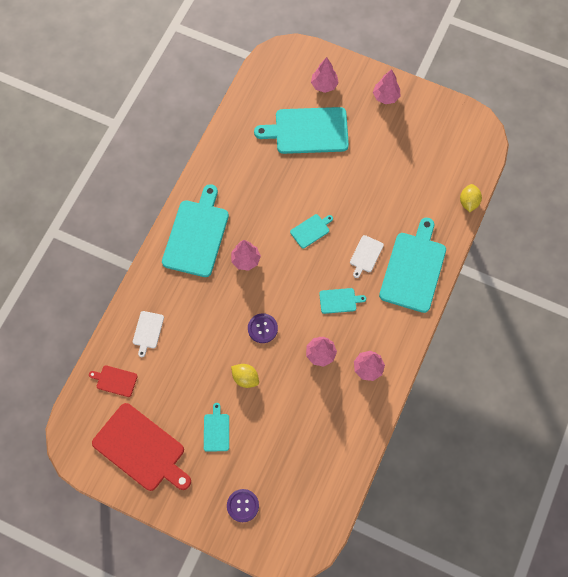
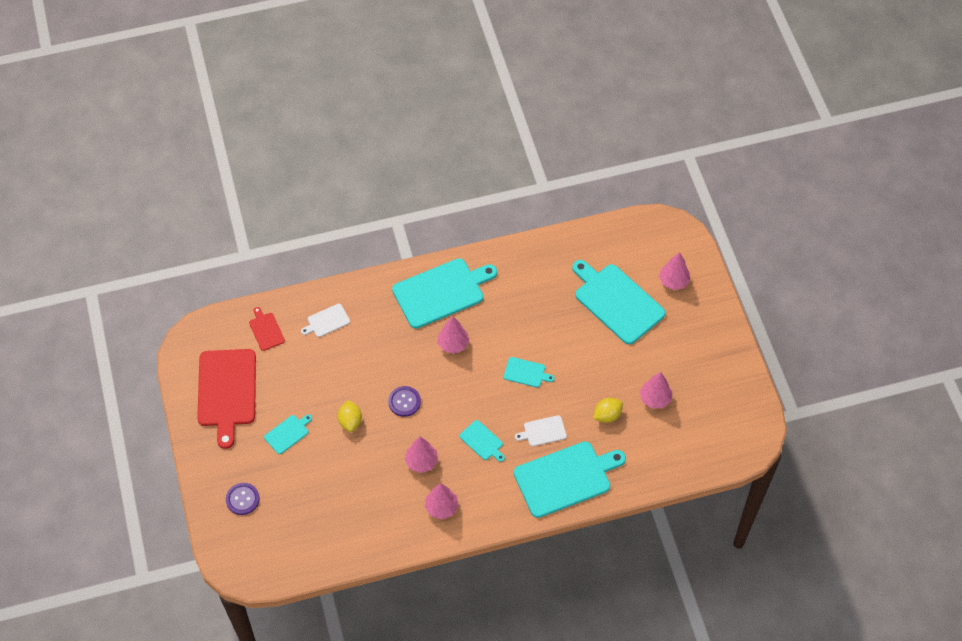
camera: 50 degrees right, 10 degrees down
pink tree [373,69,400,104] -> pink tree moved to [640,372,672,408]
yellow lemon [460,184,482,212] -> yellow lemon moved to [593,398,623,423]

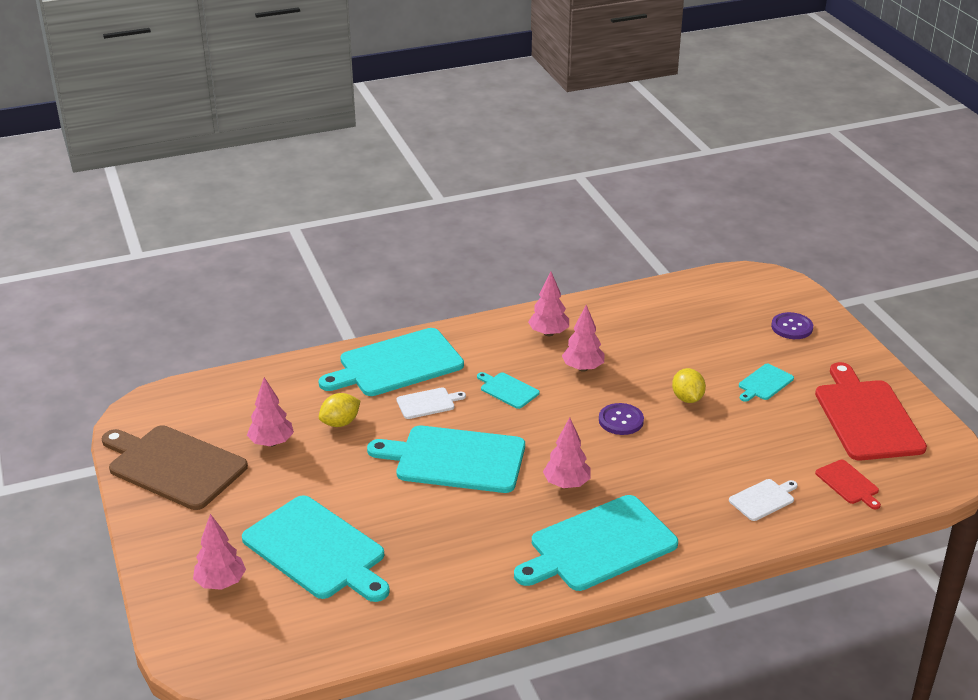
camera: 175 degrees right, 25 degrees down
turquoise cutting board [504,357,555,387] -> turquoise cutting board [367,426,525,493], size x2.16
none -> brown cutting board [102,425,248,510]

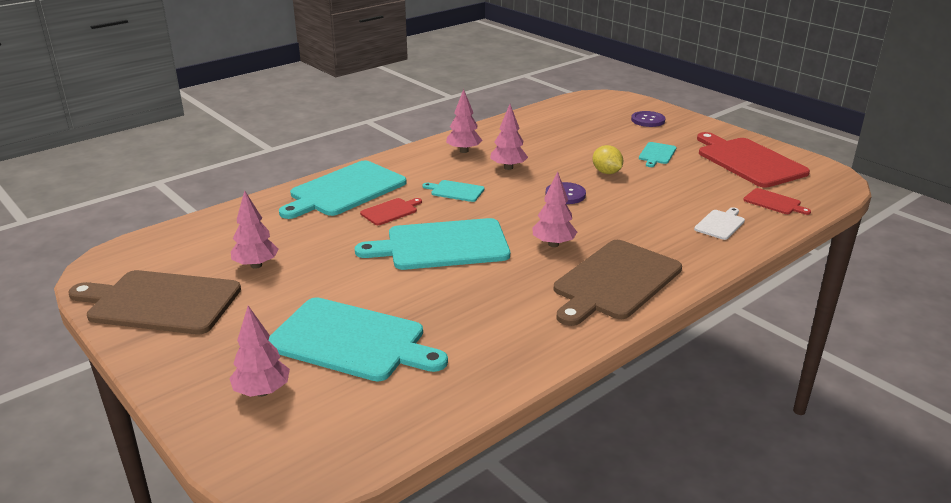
camera: 20 degrees left, 5 degrees down
yellow lemon [319,393,360,427] -> none
white cutting board [396,388,466,419] -> red cutting board [360,198,422,225]
turquoise cutting board [514,495,678,591] -> brown cutting board [554,240,682,326]

